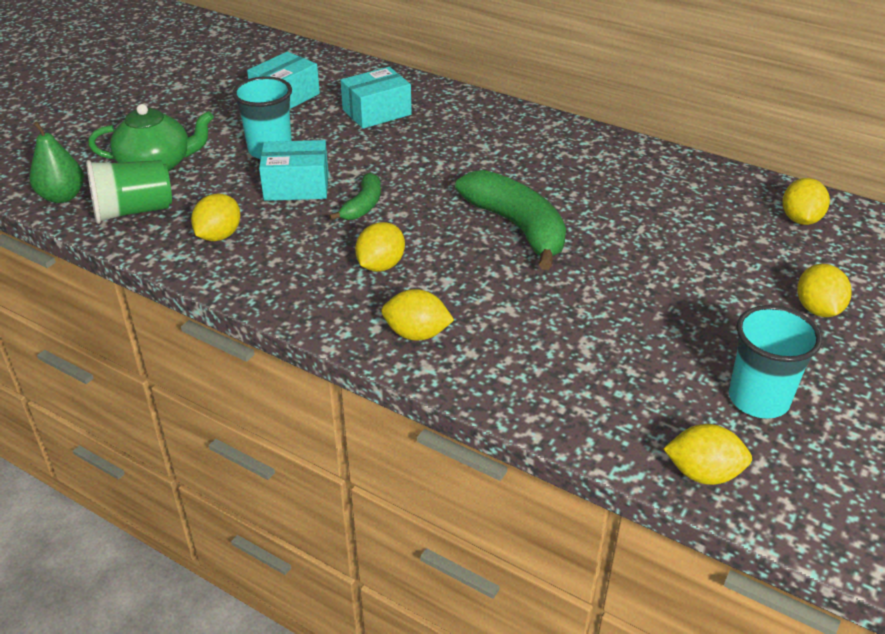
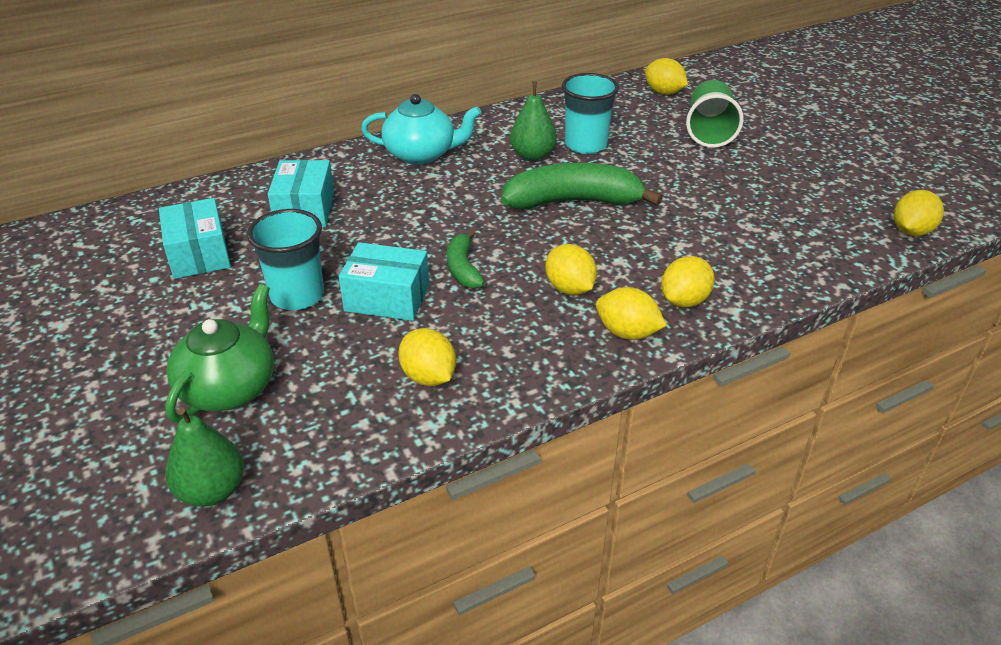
camera: 60 degrees left, 0 degrees up
green cup [86,160,172,224] -> green cup moved to [686,80,744,148]
turquoise box [259,140,328,201] -> turquoise box turned 75 degrees clockwise [339,242,429,321]
green banana [329,173,381,220] -> green banana turned 150 degrees counterclockwise [447,230,485,289]
turquoise cup [729,305,822,419] -> turquoise cup moved to [562,73,619,154]
yellow lemon [797,264,851,317] -> yellow lemon moved to [596,287,667,340]
none -> turquoise teapot [361,94,481,164]
none -> green pear [510,82,557,161]

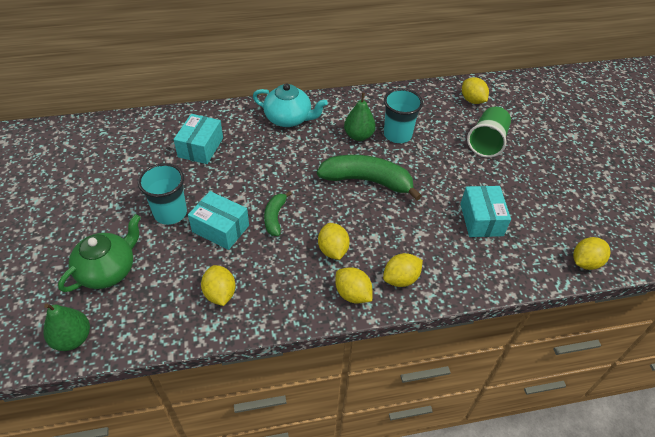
camera: 15 degrees right, 10 degrees up
turquoise box [159,198,231,279] -> turquoise box moved to [460,186,511,237]

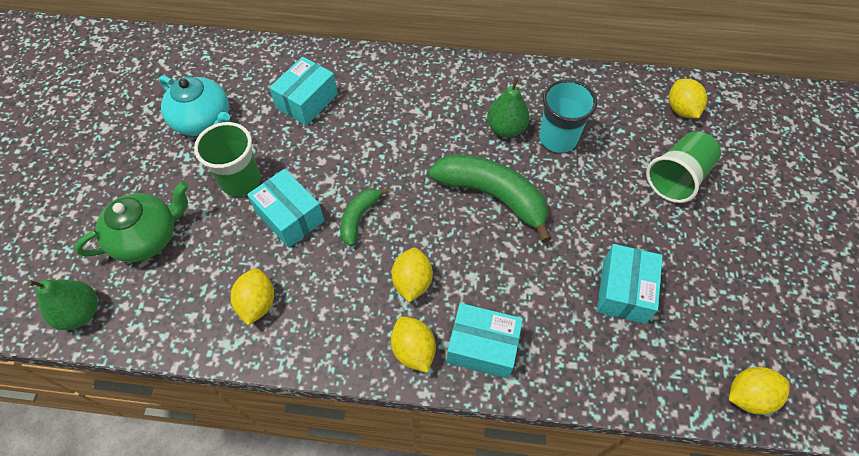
camera: 20 degrees right, 10 degrees up
turquoise cup [138,163,187,225] -> green cup [194,122,261,197]
turquoise teapot [253,84,328,127] -> turquoise teapot moved to [159,76,230,136]
yellow lemon [383,253,423,287] -> turquoise box [447,303,523,379]

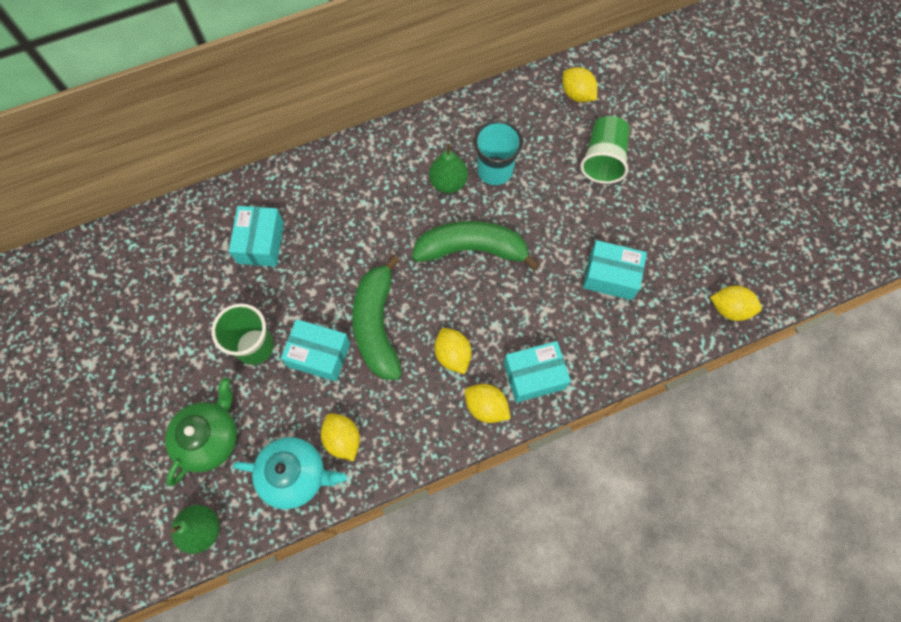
camera: 30 degrees left, 10 degrees up
turquoise teapot [159,76,230,136] -> turquoise teapot moved to [233,437,347,509]
green banana [340,188,389,246] -> green banana [352,255,402,380], size x1.90
turquoise box [597,244,662,324] -> turquoise box turned 60 degrees counterclockwise [583,240,647,300]
yellow lemon [729,367,790,415] -> yellow lemon turned 60 degrees clockwise [710,286,762,321]

